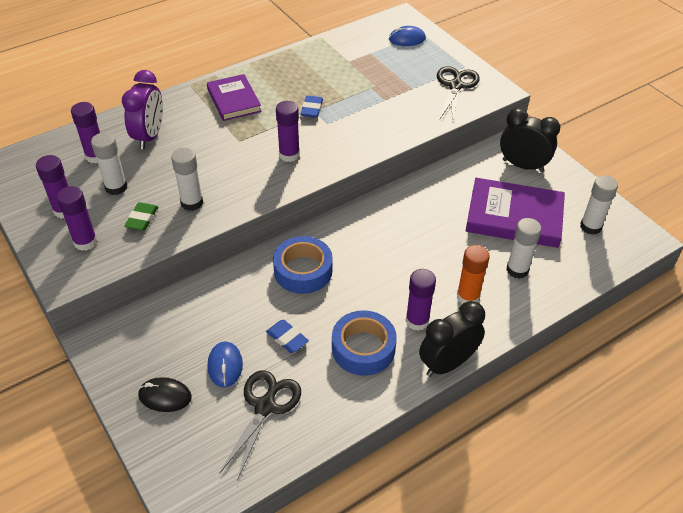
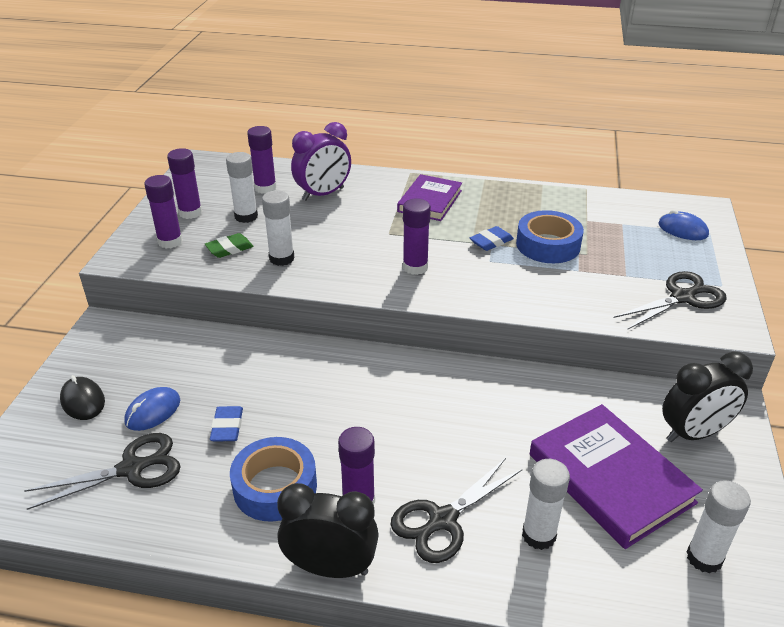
camera: 45 degrees right, 10 degrees down
blue tape [273,236,333,294] -> blue tape moved to [516,210,584,263]
orange glue stick [457,245,490,304] -> black scissors [391,458,523,563]
black clock [500,108,560,172] -> black clock turned 90 degrees clockwise [662,352,753,442]

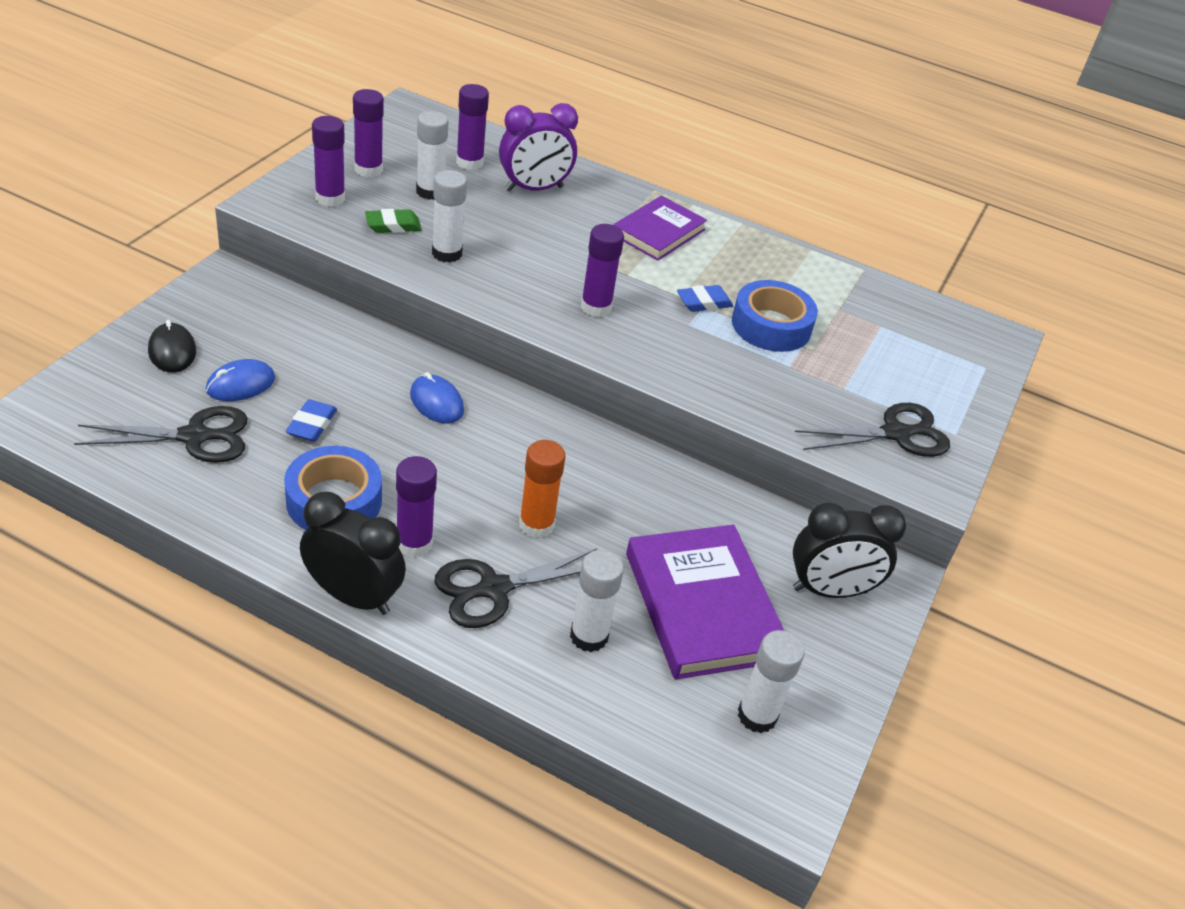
camera: 10 degrees right, 5 degrees up
blue mouse [658,210,709,240] -> blue mouse moved to [410,372,464,424]
none -> orange glue stick [519,440,566,538]

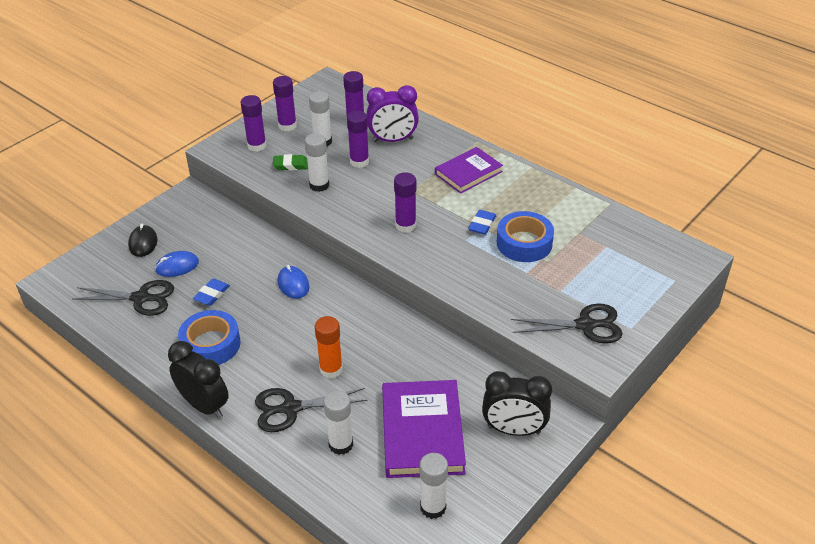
camera: 20 degrees right, 0 degrees up
purple glue stick [396,456,437,558] -> purple glue stick moved to [347,111,369,168]
blue eraser [677,285,733,312] -> blue eraser turned 60 degrees counterclockwise [468,210,497,235]

